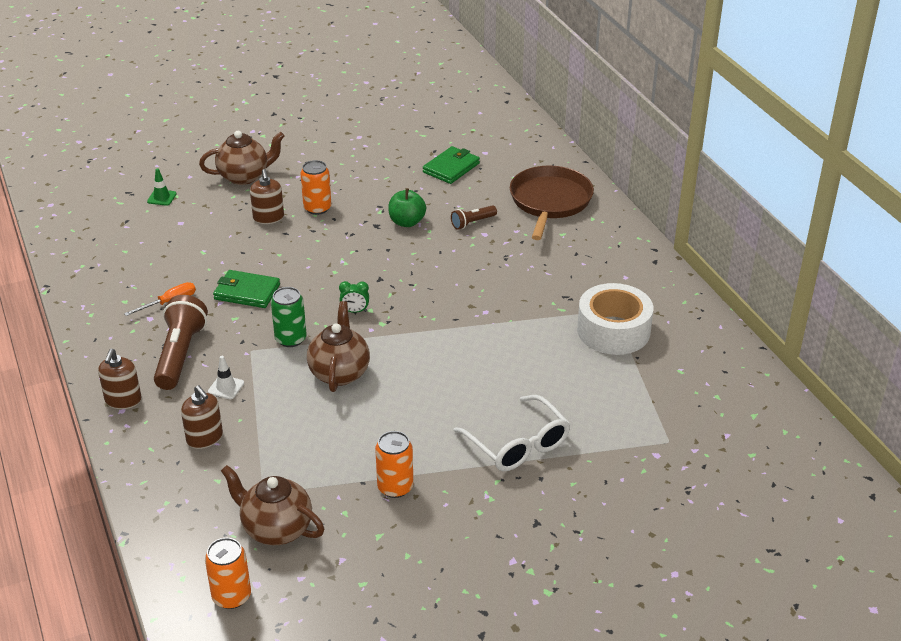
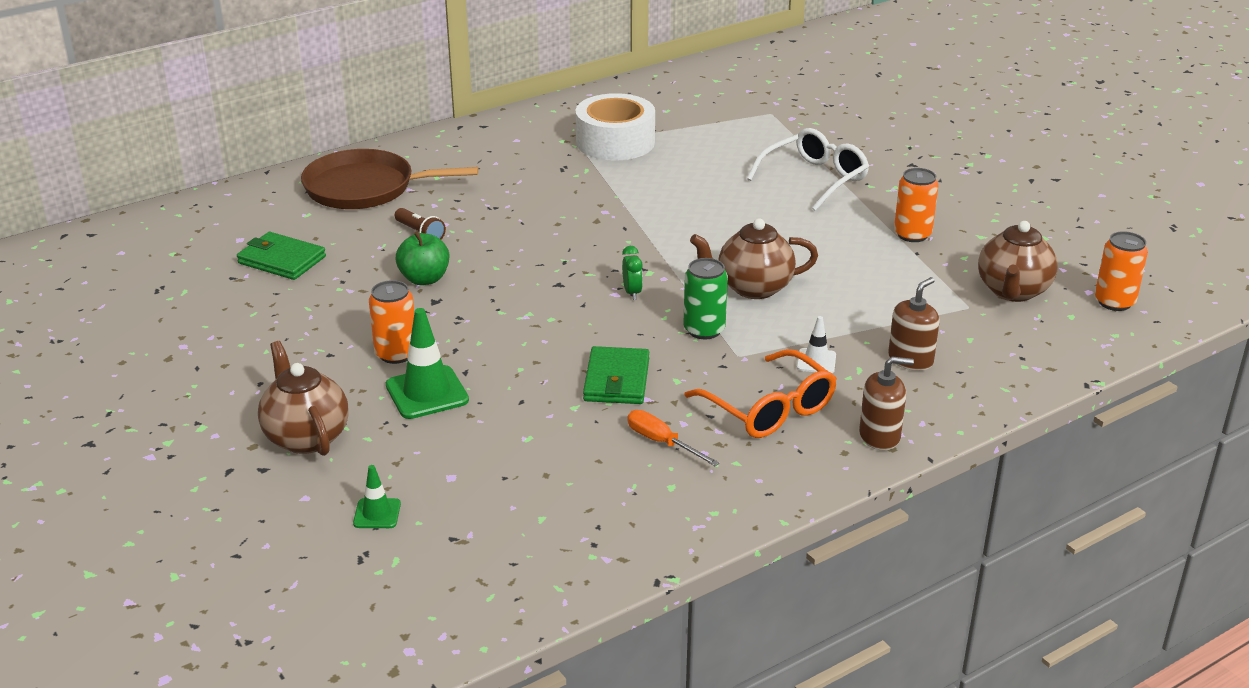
camera: 100 degrees left, 5 degrees down
brown flashlight [154,295,208,390] -> orange glasses [684,349,837,438]
brown soap dispenser [250,169,284,224] -> green traffic cone [386,308,469,419]

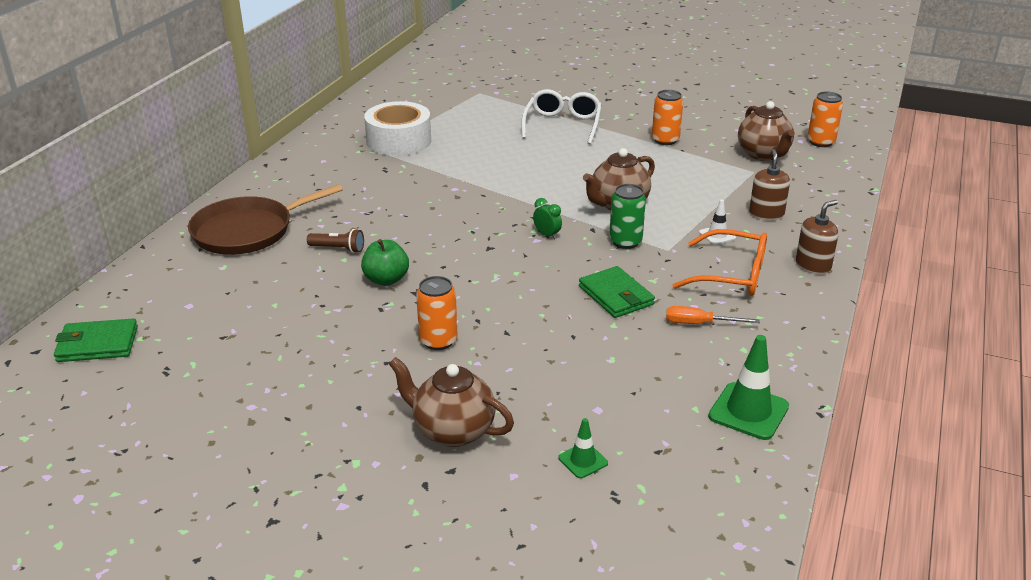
camera: 35 degrees left, 0 degrees up
green wallet [237,232,326,280] -> green wallet moved to [54,318,138,362]
green traffic cone [386,308,469,419] -> green traffic cone moved to [708,335,789,440]

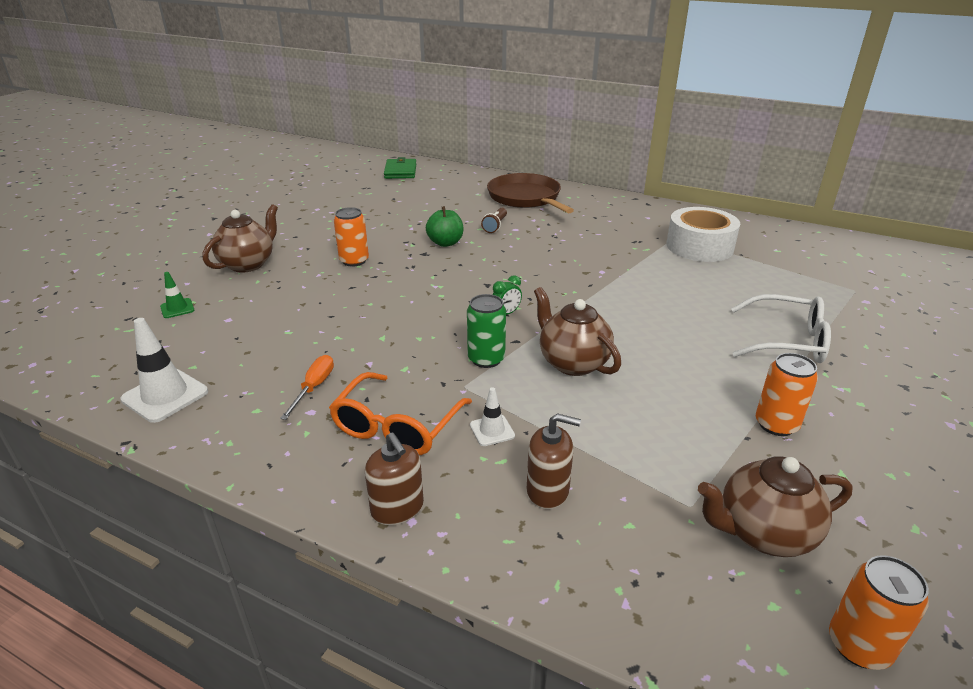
camera: 95 degrees right, 0 degrees up
green wallet [579,266,655,318] -> none
green traffic cone [708,335,789,440] -> white traffic cone [121,318,208,423]

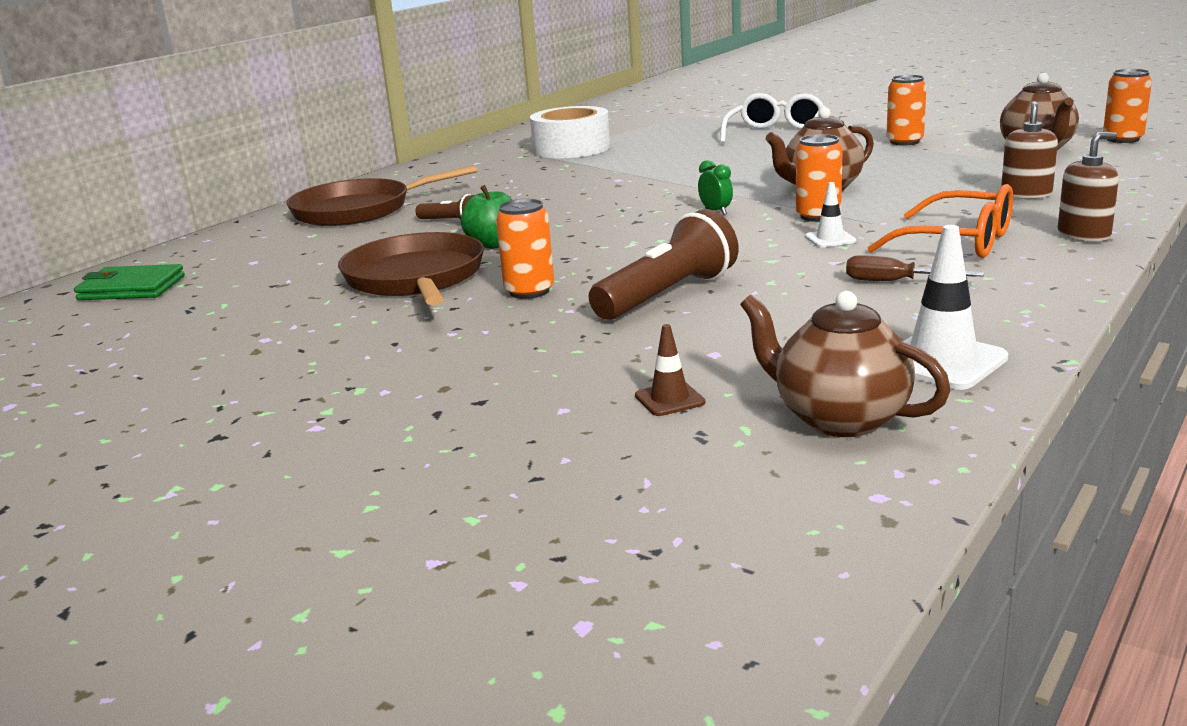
camera: 80 degrees left, 10 degrees down
green traffic cone [160,272,194,318] -> brown traffic cone [635,324,705,416]
brown teapot [203,204,278,273] -> brown teapot moved to [740,291,951,437]
orange screwdriver [280,355,334,420] -> brown screwdriver [846,255,984,281]
green can [467,294,506,368] -> orange can [796,134,843,222]
white traffic cone [470,387,515,446] -> white traffic cone moved to [805,182,856,247]
none -> brown pan [338,232,484,305]
none -> brown flashlight [589,209,738,320]

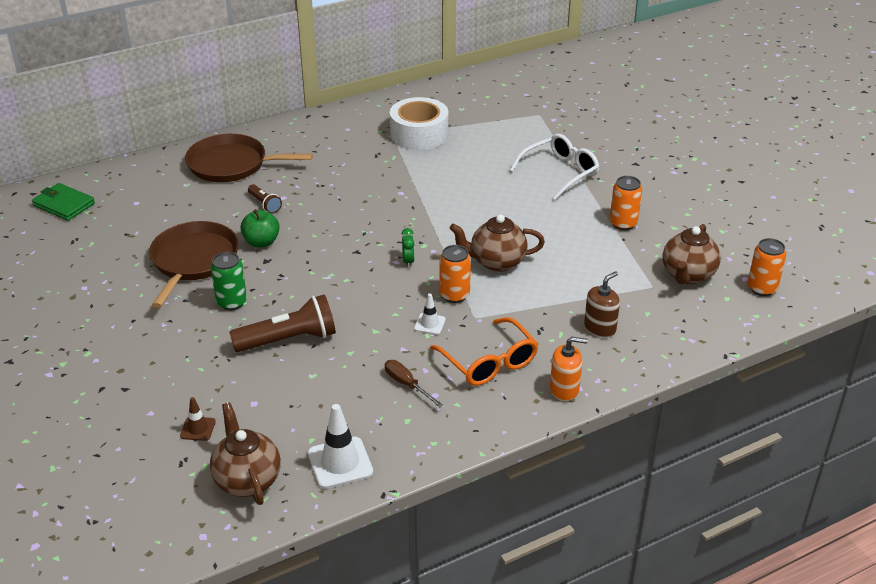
camera: 25 degrees right, 15 degrees up
orange can [496,199,554,299] -> green can [211,252,247,310]
brown soap dispenser [1058,132,1119,242] -> orange soap dispenser [550,337,588,401]

